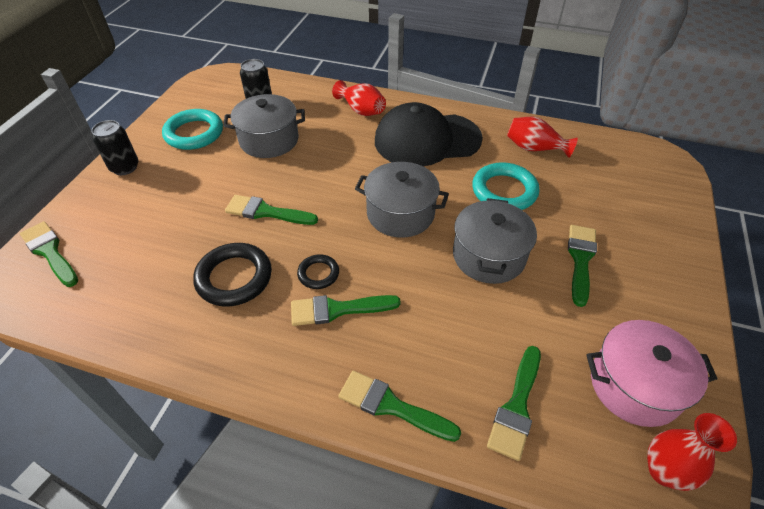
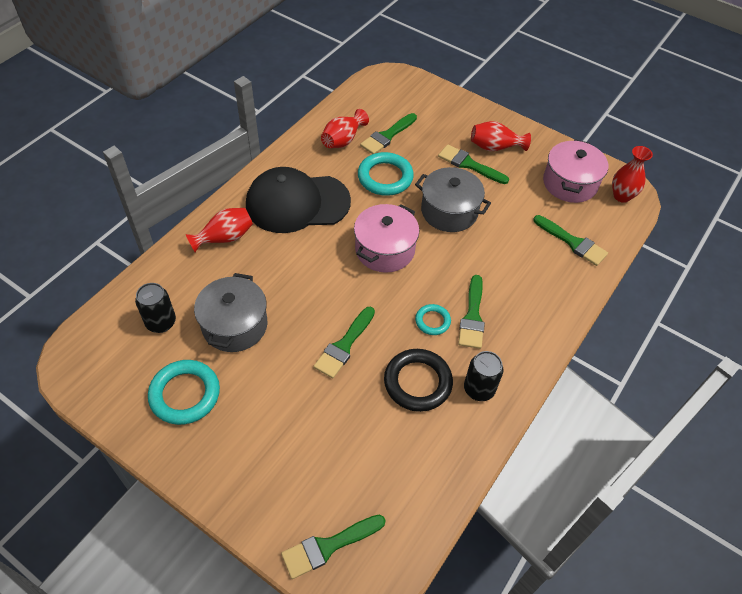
camera: 75 degrees left, 5 degrees up
black can [91,120,138,175] -> black can moved to [464,351,504,401]
black ring [297,254,339,289] -> turquoise ring [415,304,451,335]
green brush [338,371,461,442] -> green brush moved to [360,113,417,154]
grey pot [355,162,449,238] -> pink pot [354,204,419,273]
black cap [375,102,483,166] -> black cap turned 75 degrees clockwise [246,167,351,233]
none -> red vase [471,121,531,151]

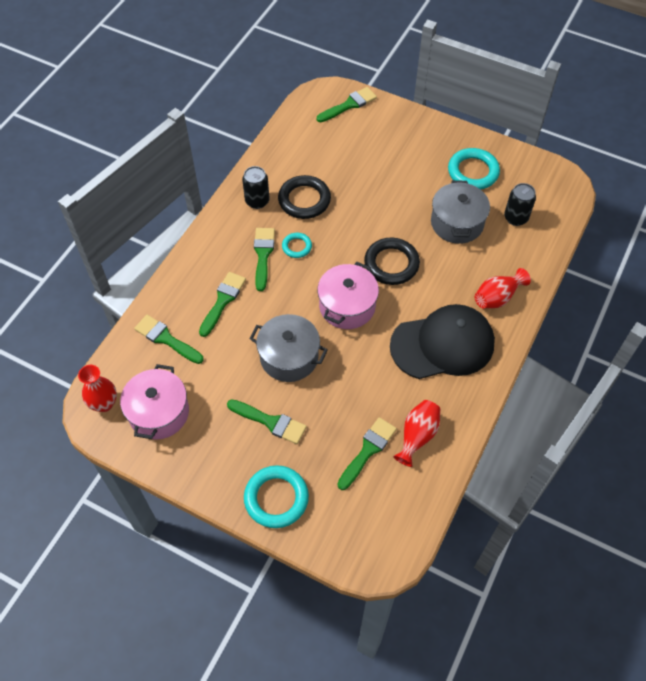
camera: 175 degrees right, 5 degrees up
green brush [314,307,375,378] -> green brush moved to [199,272,246,337]
turquoise ring [358,152,414,196] -> turquoise ring moved to [244,465,309,528]
red vase [471,121,531,151] -> none
none -> black ring [364,238,420,285]

